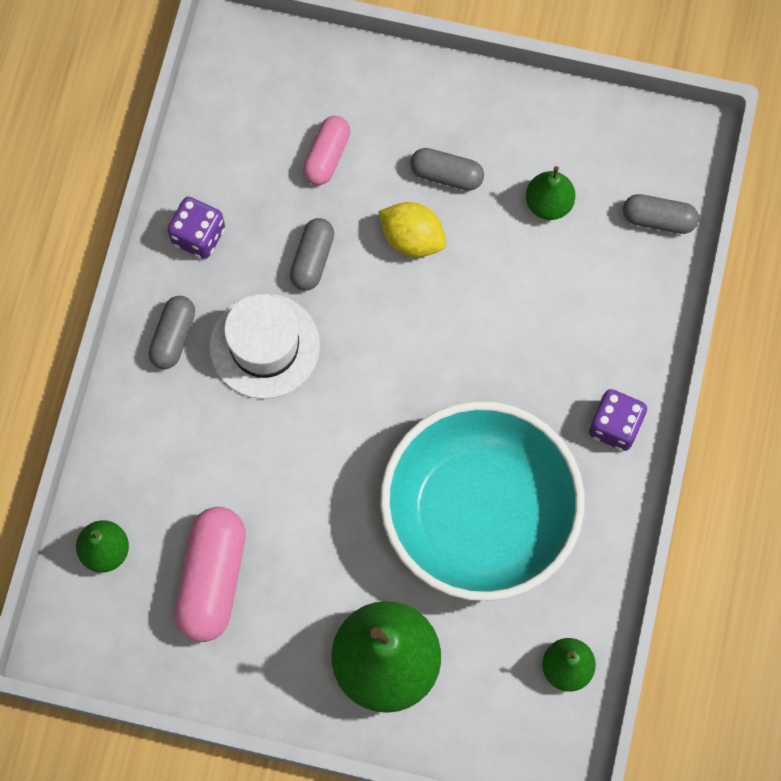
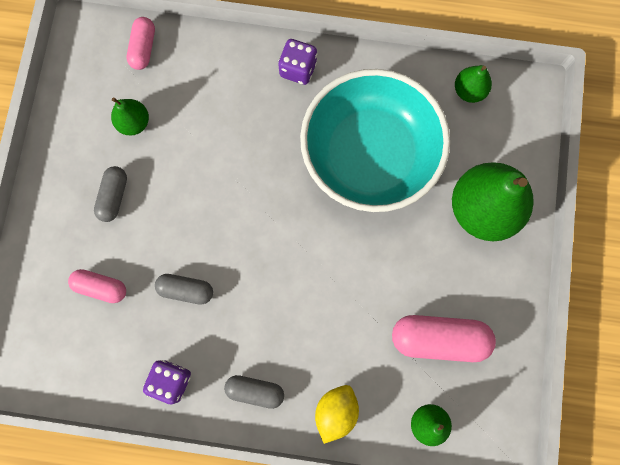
camera: 95 degrees left, 5 degrees up
white hat [210,294,320,399] -> none
yellow lemon [378,202,446,257] -> yellow lemon moved to [315,385,359,444]
grey capsule [623,194,699,234] -> pink capsule [127,17,155,70]

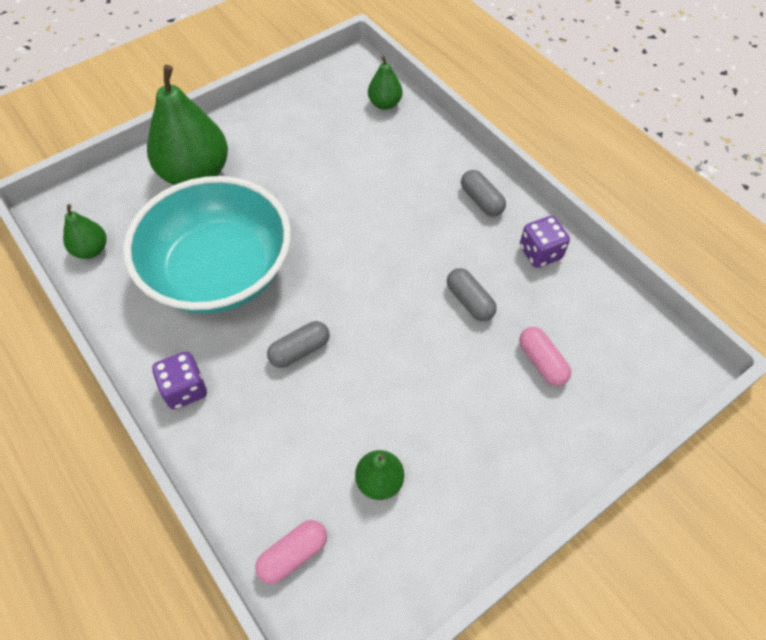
camera: 135 degrees left, 20 degrees down
grey capsule [94,166,127,222] -> grey capsule moved to [267,321,330,368]
yellow lemon [315,385,359,444] -> none
pink capsule [392,315,496,362] -> none

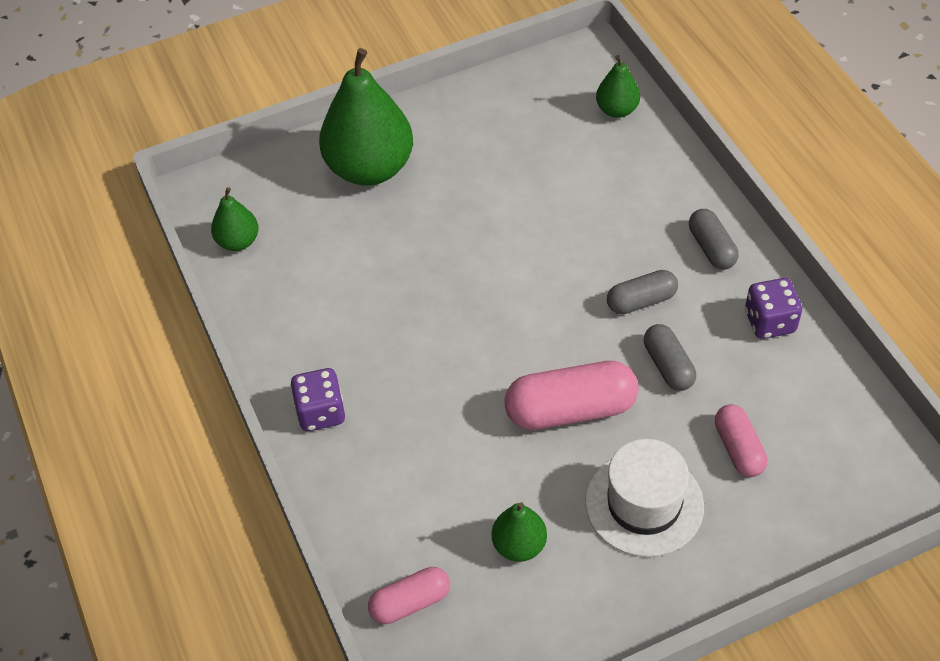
camera: 15 degrees right, 5 degrees down
turquoise bowl [123,176,291,314] -> none
grey capsule [267,321,330,368] -> grey capsule moved to [607,270,678,314]
none -> pink capsule [504,361,639,430]
none -> white hat [585,439,704,557]

